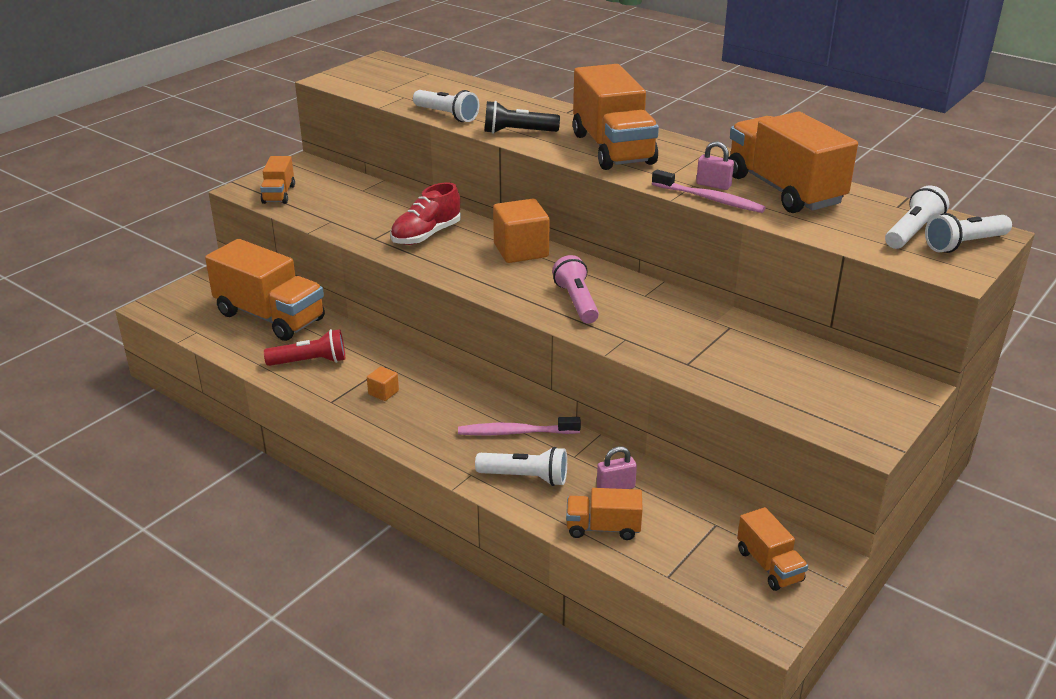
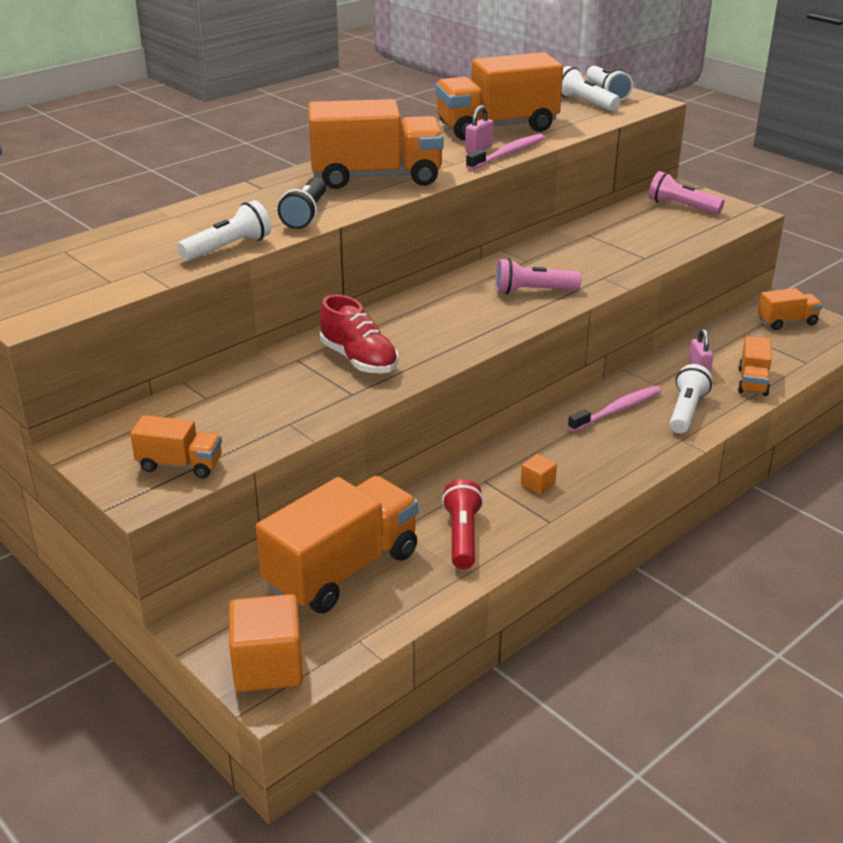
camera: 80 degrees left, 0 degrees up
pink toothbrush [458,417,581,436] -> pink toothbrush turned 135 degrees counterclockwise [568,386,661,432]
orange cube [493,199,550,263] -> orange cube moved to [229,594,303,692]
none -> pink flashlight [649,171,724,214]

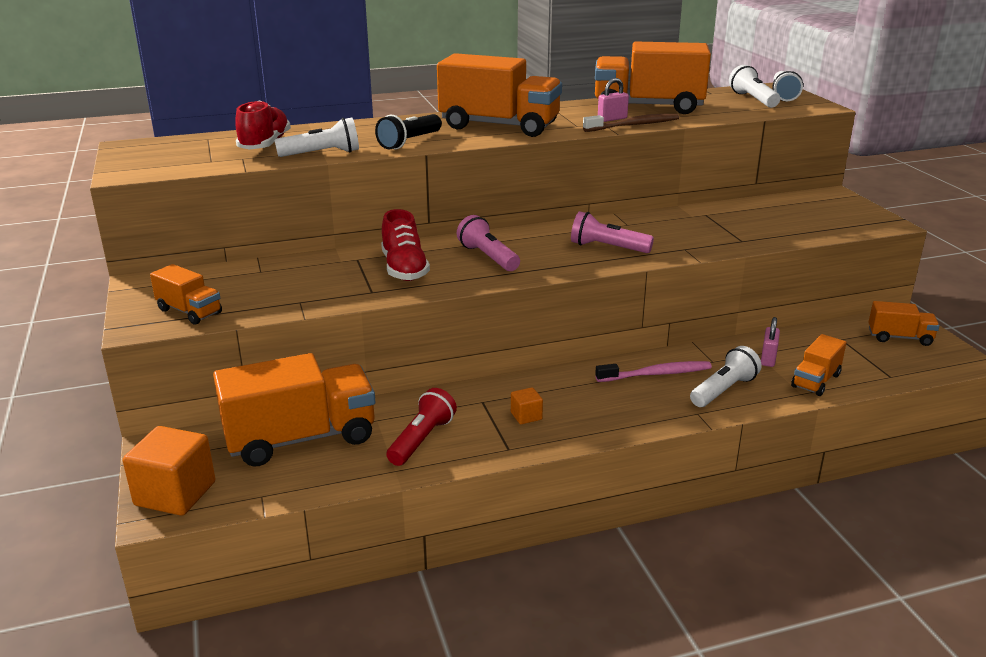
camera: 25 degrees right, 5 degrees down
pink toothbrush [466,134,545,170] -> brown toothbrush [583,114,679,132]
pink flashlight [649,171,724,214] -> pink flashlight moved to [457,215,520,271]
none -> red shoe [235,100,291,149]

